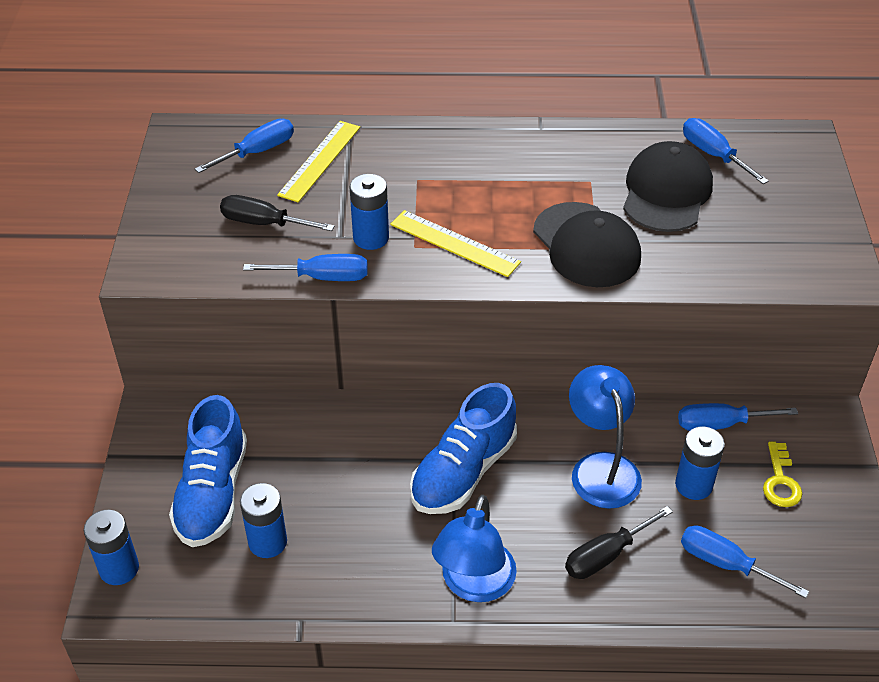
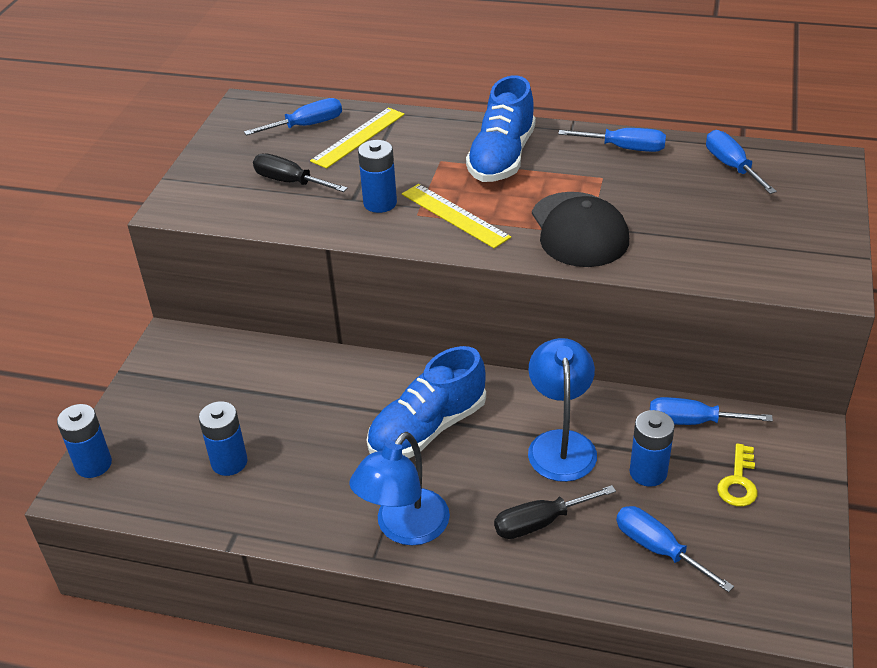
camera: 15 degrees right, 5 degrees down
blue shoe [169,395,247,547] -> blue shoe moved to [466,76,535,182]
blue screwdriver [243,254,368,281] -> blue screwdriver moved to [558,128,666,152]
black cap [623,141,713,232] -> none

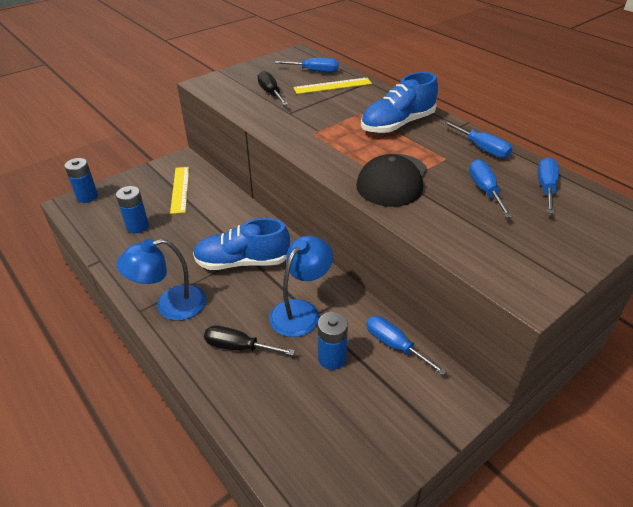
camera: 35 degrees right, 0 degrees up
blue battery [358,140,397,213] -> none
yellow ruler [402,184,511,248] -> yellow ruler moved to [170,167,189,214]
blue screwdriver [616,506,734,592] -> blue screwdriver moved to [469,159,513,218]
yellow key [717,443,758,507] -> none

